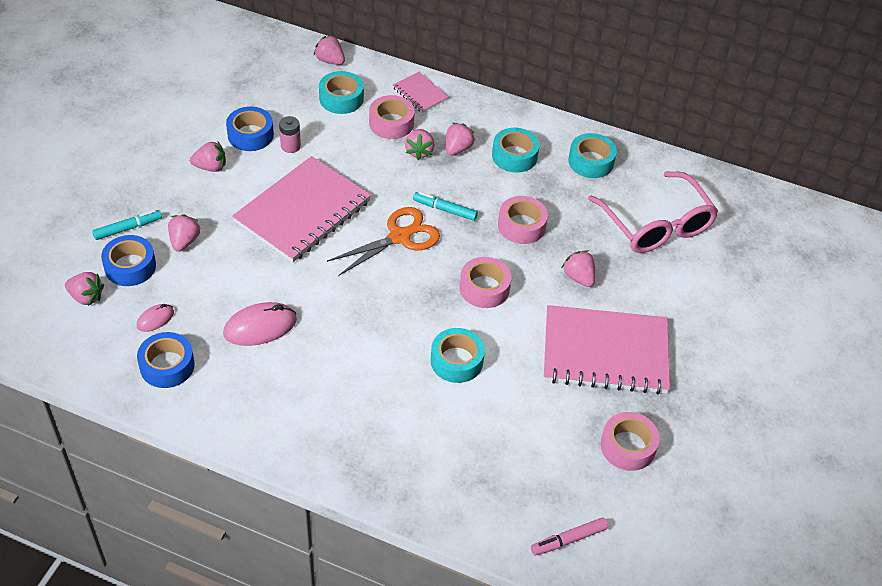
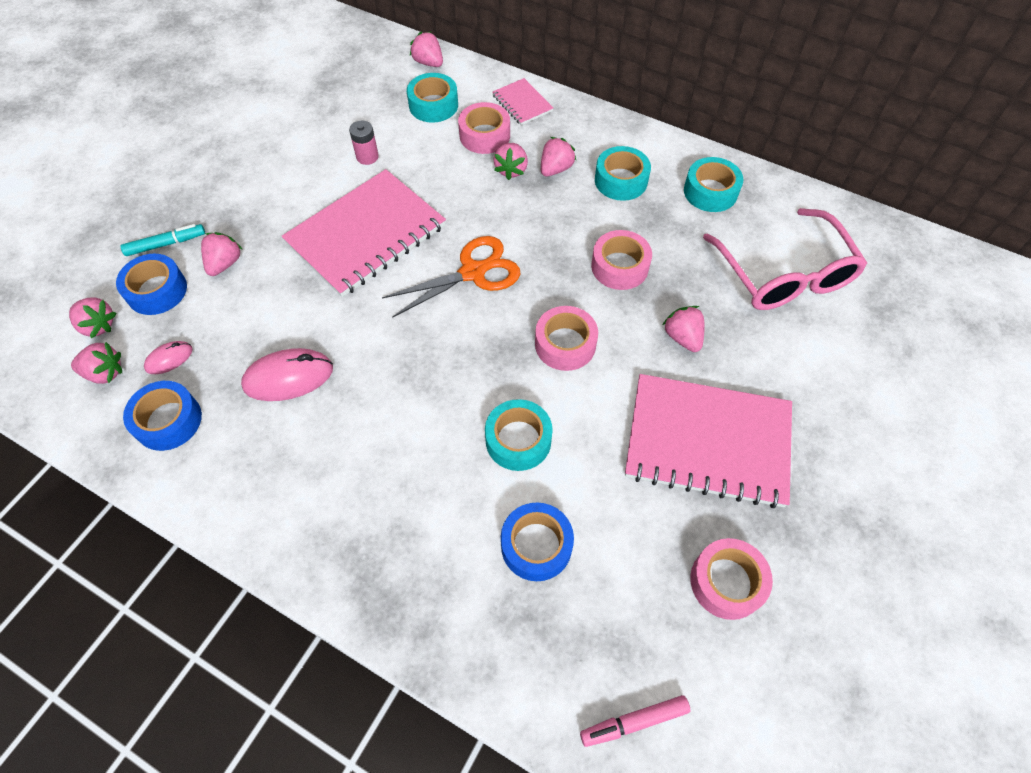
camera: 10 degrees right, 10 degrees up
pink strawberry [190,142,226,172] -> pink strawberry moved to [71,342,122,384]
blue tape [226,107,274,151] -> blue tape moved to [501,503,574,581]
turquoise marker [413,192,478,221] -> none

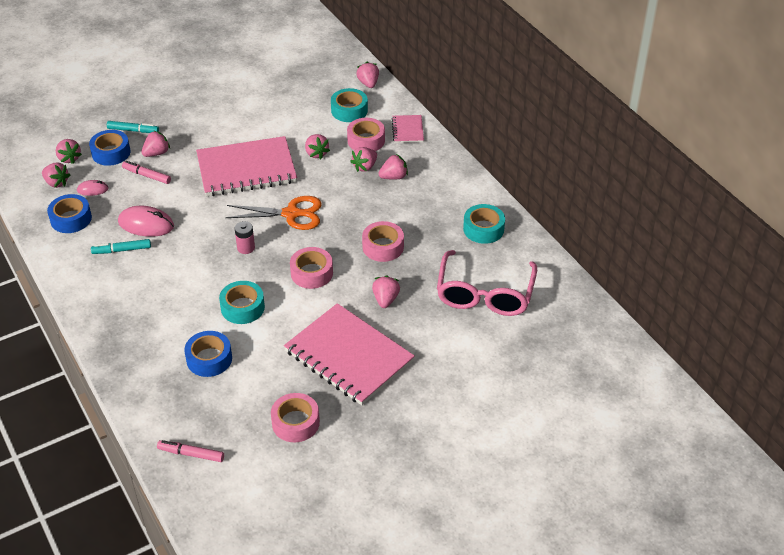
camera: 30 degrees right, 15 degrees down
pink battery [349,121,379,165] -> pink battery moved to [235,221,255,254]
turquoise tape [595,146,651,201] -> none
none -> turquoise marker [91,239,151,254]
none -> pink marker [122,161,171,184]
none -> pink strawberry [305,134,330,159]

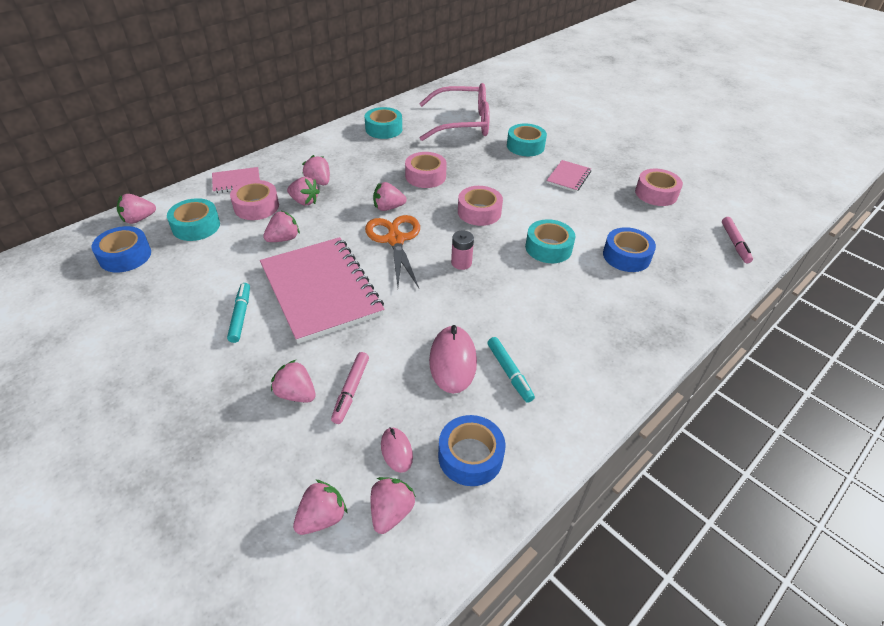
camera: 105 degrees left, 0 degrees up
blue tape [89,130,130,166] -> blue tape moved to [92,226,151,272]
turquoise marker [107,121,159,133] -> turquoise marker moved to [227,283,250,343]
pink notebook [284,303,415,405] -> pink notebook [546,160,591,192], size x0.46
pink strawberry [372,275,400,308] -> pink strawberry moved to [373,182,407,211]
none -> turquoise tape [507,123,547,156]

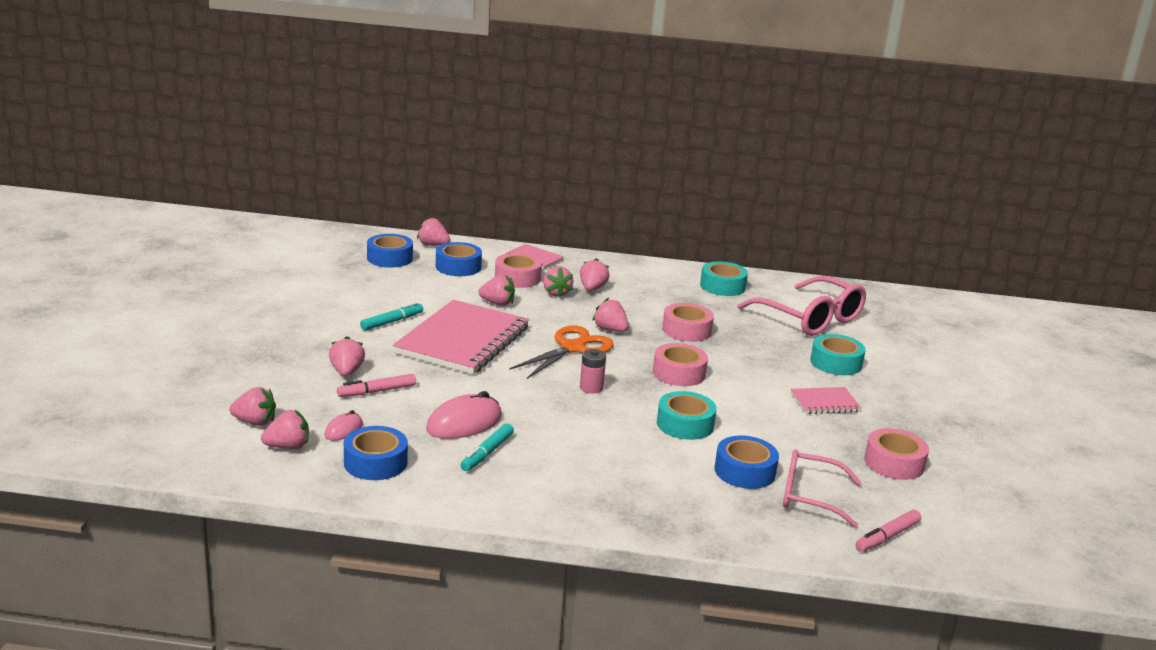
camera: 50 degrees right, 20 degrees down
turquoise tape [167,198,220,241] -> blue tape [436,242,482,276]
none -> pink glasses [783,449,862,528]

